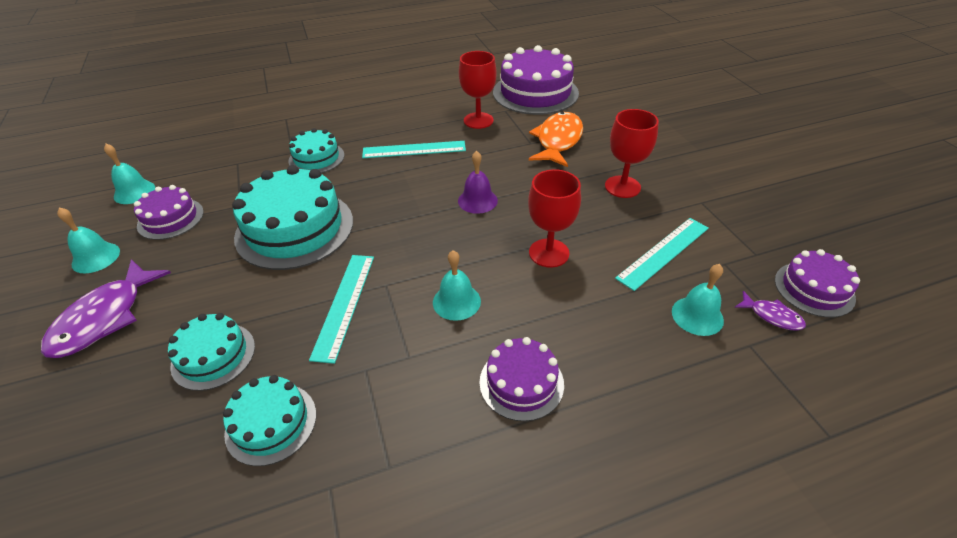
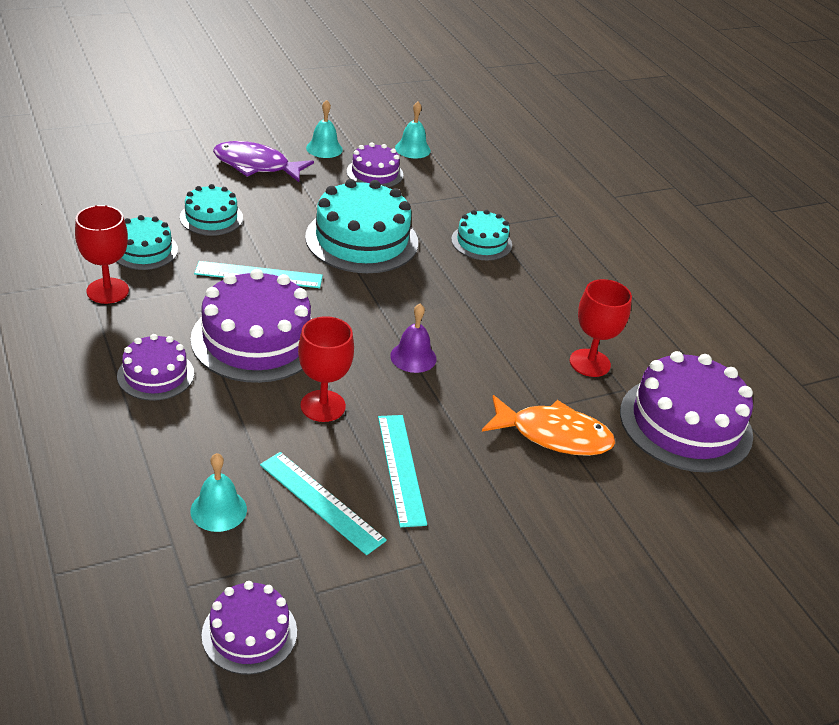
camera: 80 degrees right, 5 degrees down
turquoise ruler [362,141,466,158] -> turquoise ruler moved to [378,415,427,527]
turquoise bell [433,250,481,321] -> purple cake [191,269,312,383]
red goblet [605,109,659,198] -> red goblet moved to [75,205,129,304]
purple fish [735,291,806,331] -> none

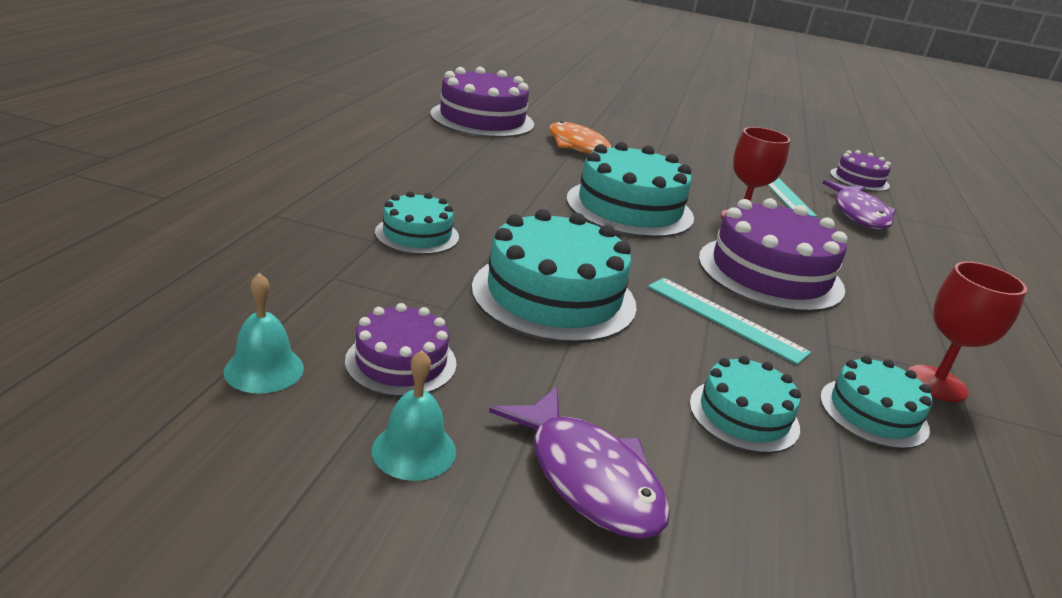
camera: 140 degrees left, 10 degrees down
purple cake [117,334,194,401] -> none
turquoise bell [190,453,247,532] -> purple fish [822,180,897,229]
turquoise ruler [378,415,427,527] -> none
purple bell [390,303,437,373] -> turquoise cake [566,142,694,238]
red goblet [570,279,632,377] -> none

